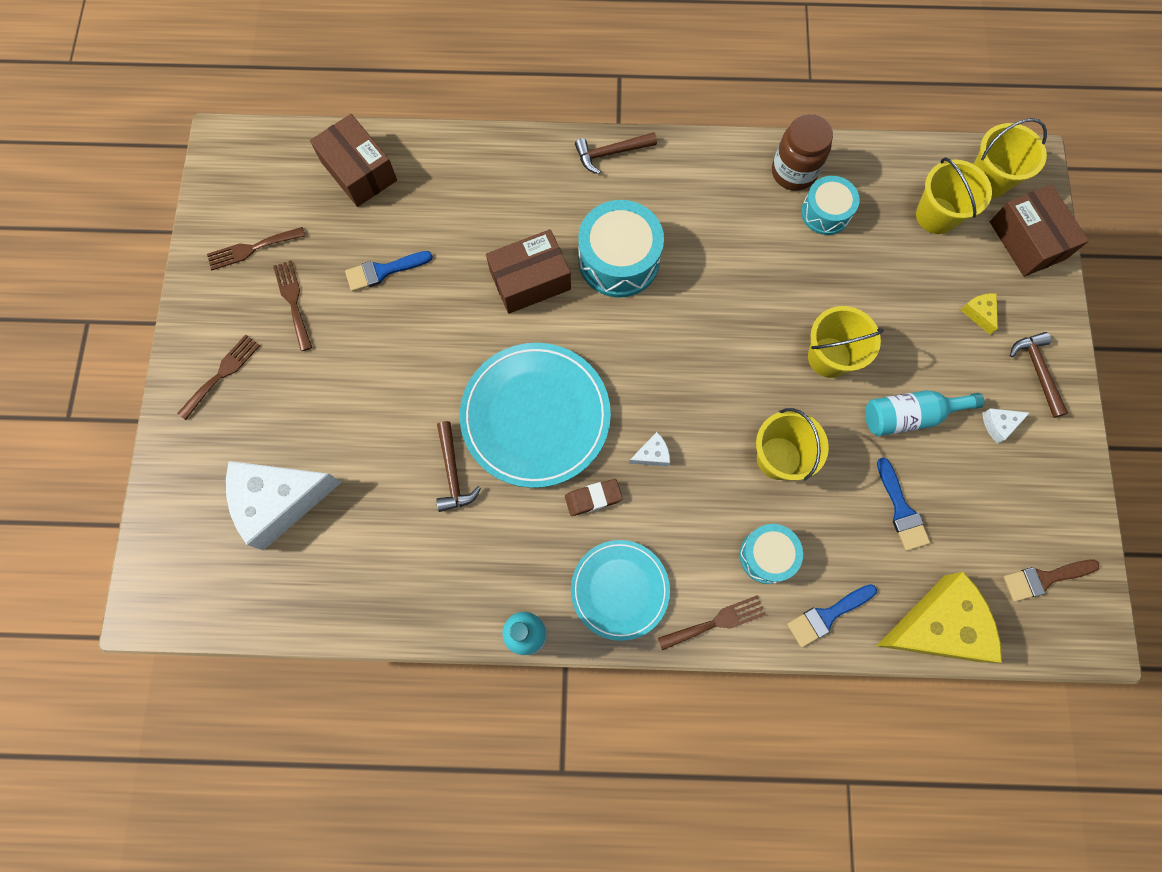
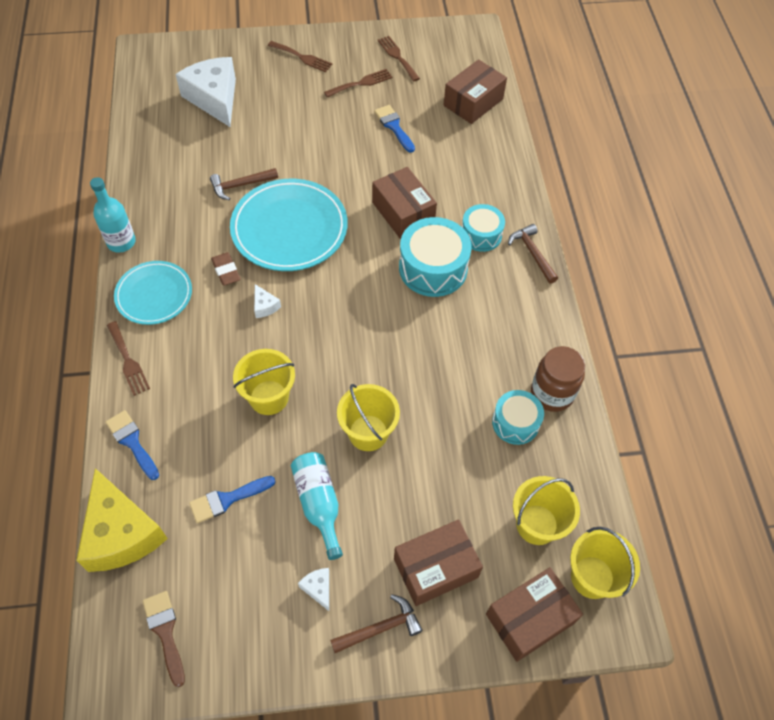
camera: 80 degrees right, 15 degrees down
turquoise drum [740,524,803,584] -> turquoise drum moved to [462,204,505,252]
yellow cheese [960,293,998,334] -> brown box [394,520,483,606]

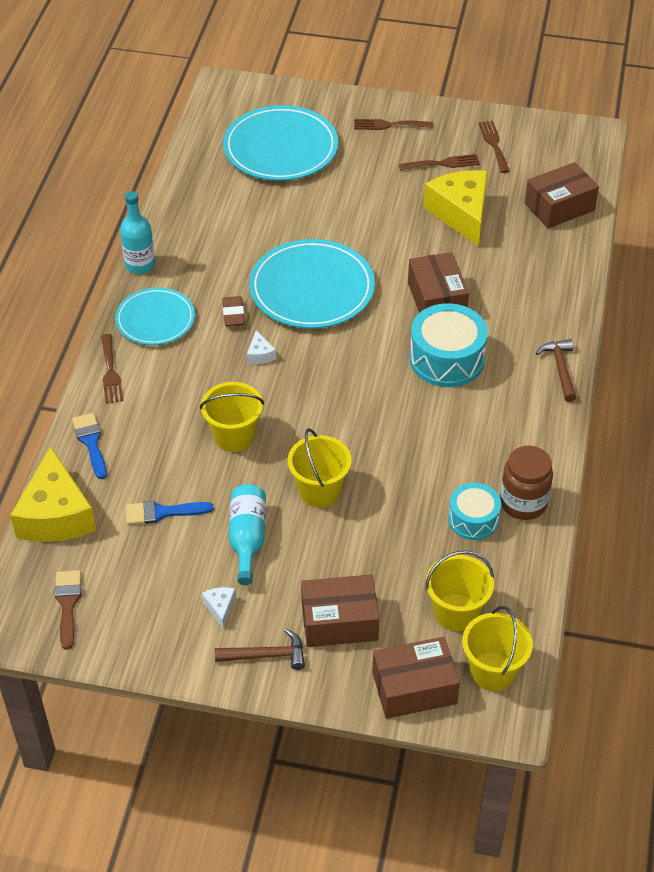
camera: 20 degrees right, 10 degrees down
white cheese [176,57,236,127] -> turquoise plate [223,105,338,181]
brown hammer [210,168,278,200] -> none
brown fork [268,41,333,72] -> brown fork turned 135 degrees clockwise [354,119,433,130]
blue brush [374,105,415,153] -> yellow cheese [423,170,488,247]
turquoise drum [462,204,505,252] -> none

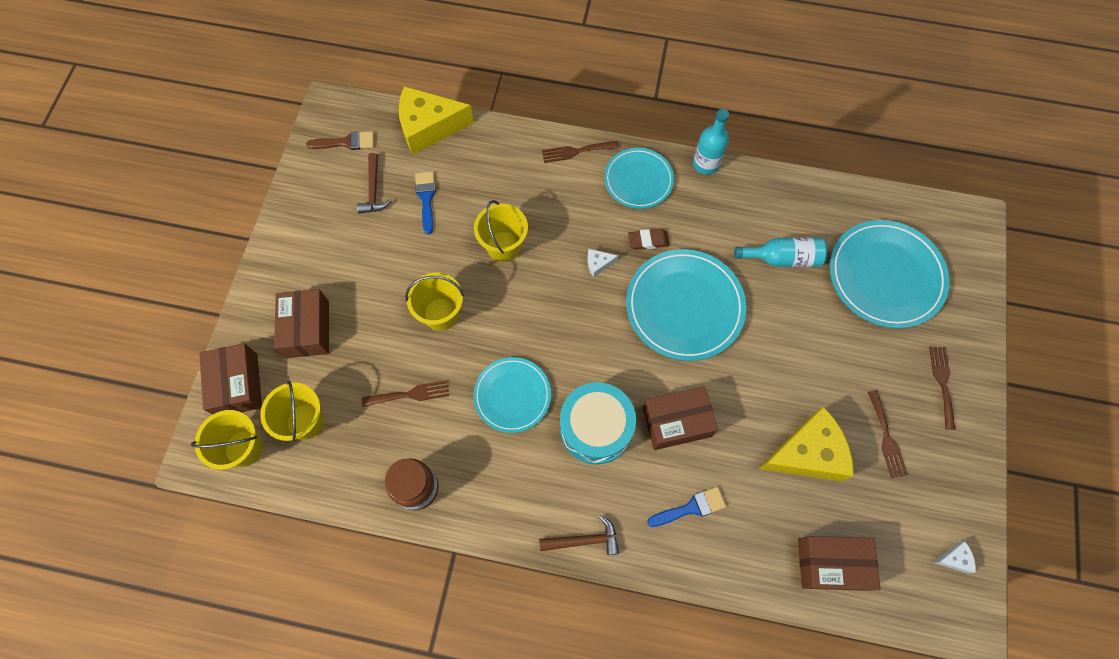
camera: 90 degrees right, 20 degrees up
blue brush [72,413,107,479] -> blue brush moved to [647,487,726,527]
white cheese [202,587,236,629] -> white cheese moved to [933,541,976,573]
brown hammer [215,629,305,670] -> brown hammer moved to [357,153,391,214]
turquoise bottle [229,484,266,585] -> turquoise bottle moved to [734,238,827,267]
turquoise drum [448,483,501,540] -> none
brown fork [479,121,509,173] -> brown fork moved to [362,380,449,407]
brown box [525,162,599,228] -> brown box turned 60 degrees counterclockwise [798,536,880,591]
none -> turquoise plate [473,357,551,433]

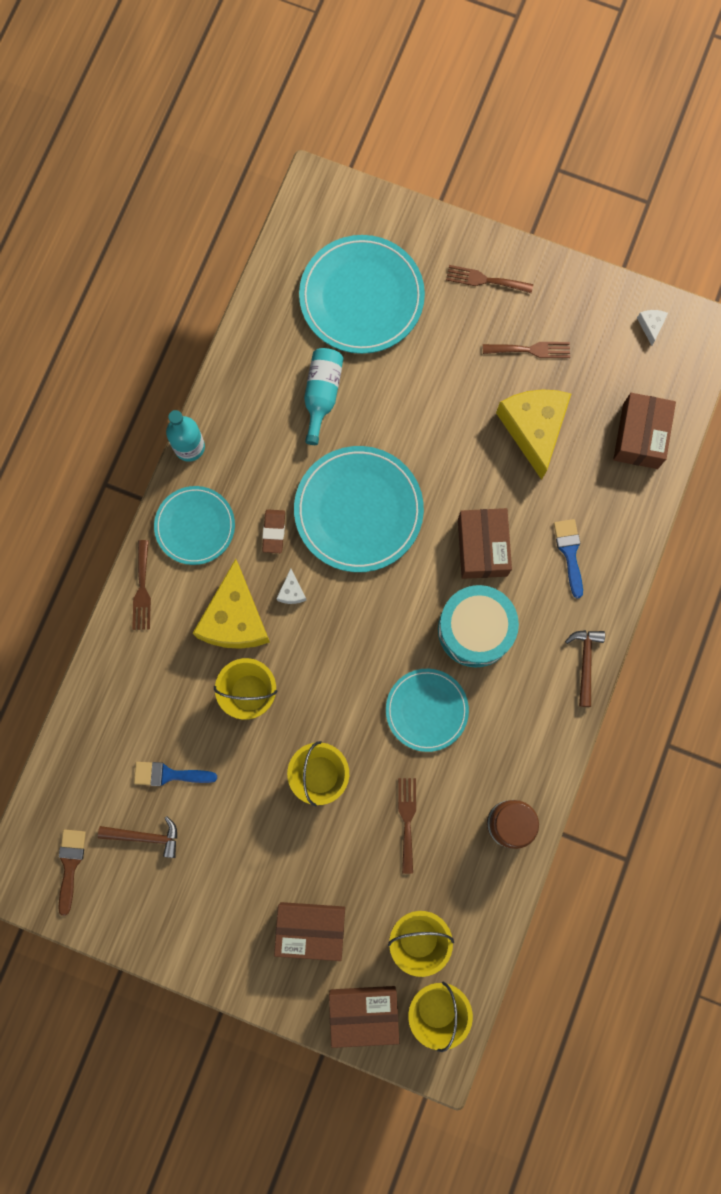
camera: 80 degrees left, 10 degrees up
yellow cheese [399,86,474,154] -> yellow cheese moved to [193,559,270,649]

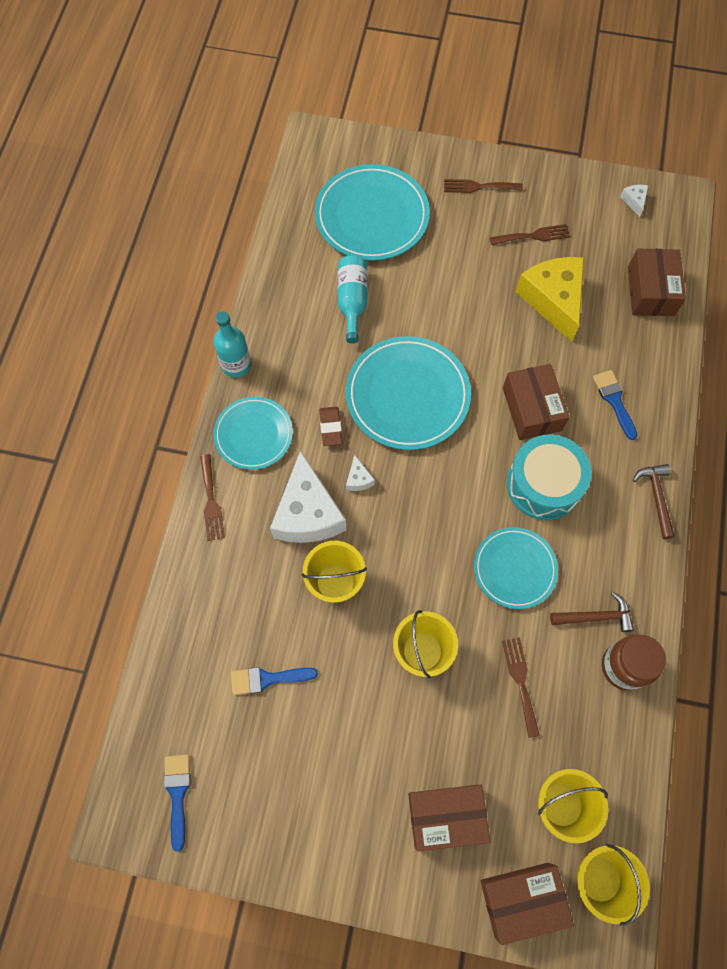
camera: 10 degrees left, 10 degrees down
brown brush [59,830,86,916] -> blue brush [164,754,191,852]
brown hammer [98,816,177,858] -> brown hammer moved to [550,592,634,632]
yellow cheese [193,559,270,649] -> white cheese [270,451,347,543]

